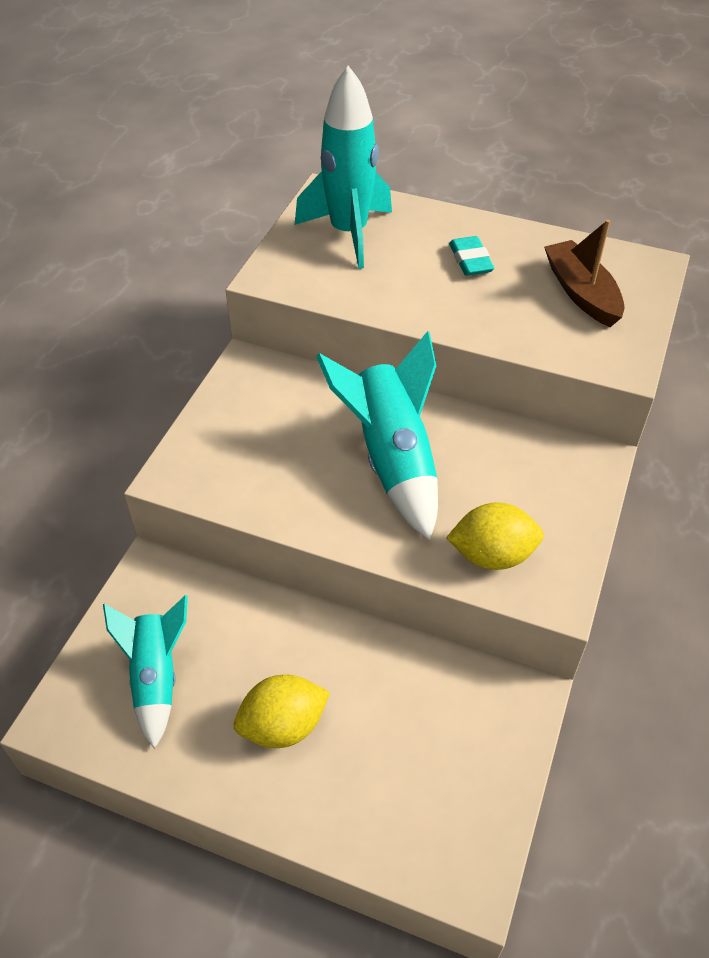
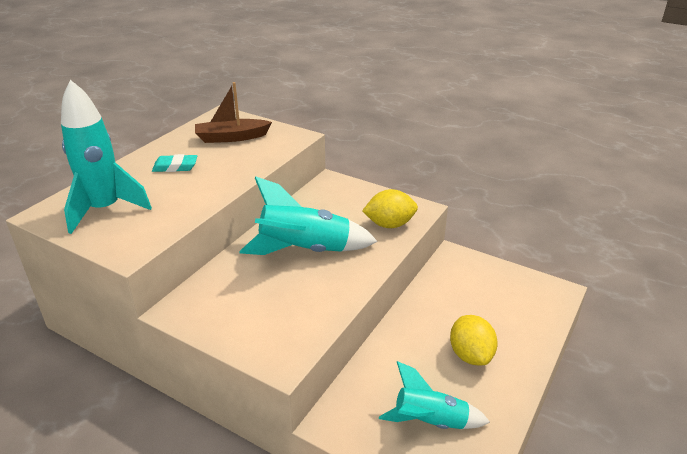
camera: 80 degrees left, 15 degrees down
yellow lemon [446,502,544,570] -> yellow lemon turned 75 degrees clockwise [362,189,418,228]

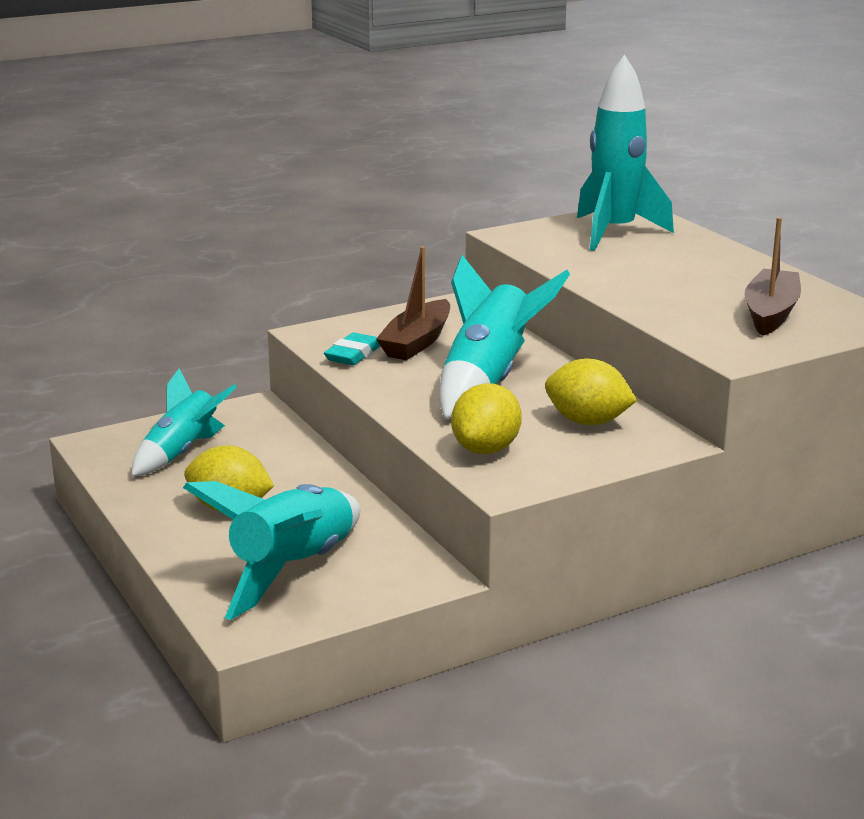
camera: 120 degrees right, 10 degrees down
turquoise eraser [152,154,197,172] -> turquoise eraser moved to [324,333,380,365]
none -> turquoise rocket [183,481,360,620]
none -> brown boat [376,246,450,360]
none -> yellow lemon [545,358,637,425]

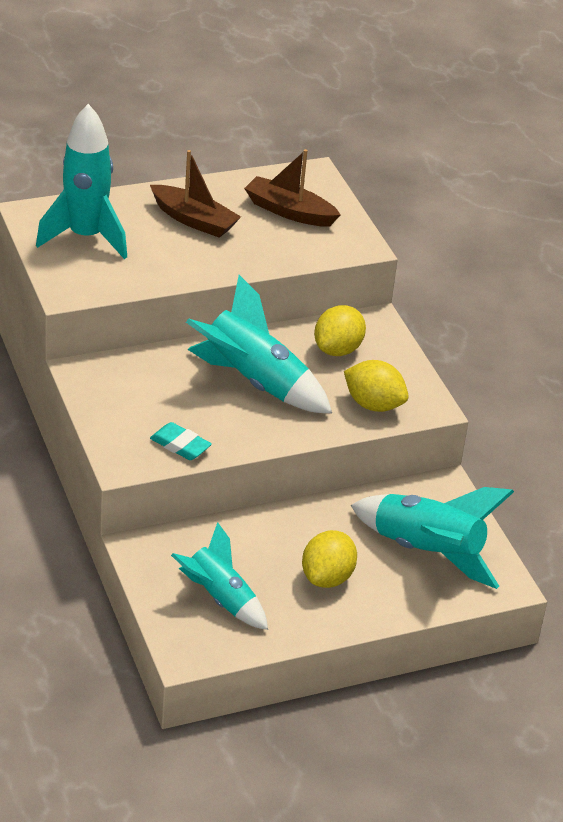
camera: 85 degrees left, 15 degrees up
brown boat [376,246,450,360] -> brown boat moved to [150,150,241,238]

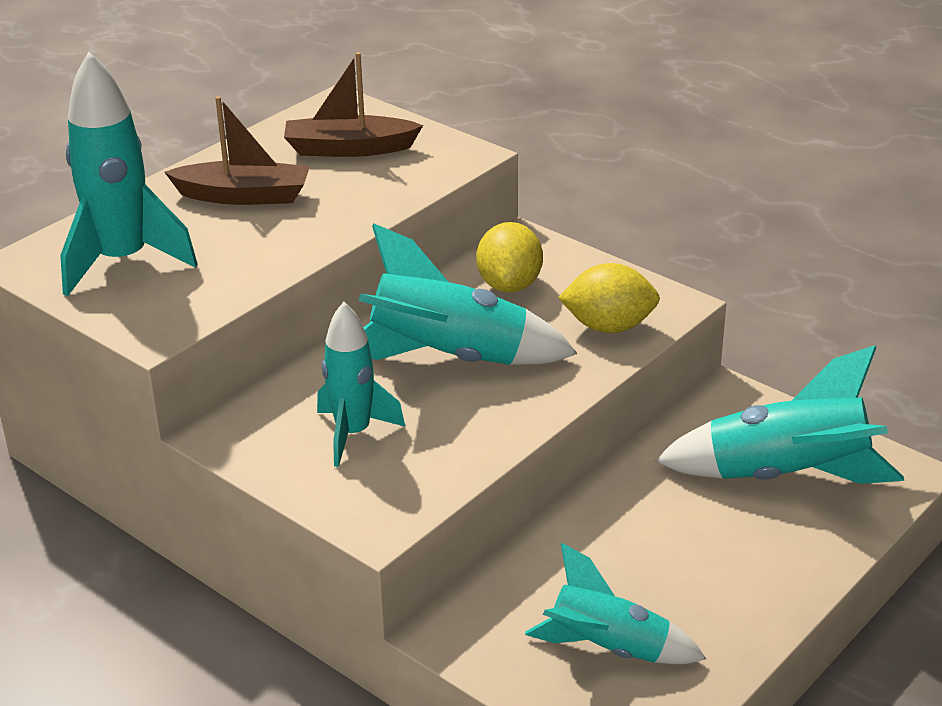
camera: 25 degrees left, 5 degrees down
turquoise eraser [150,422,212,460] -> none
yellow lemon [302,530,357,588] -> none
none -> turquoise rocket [317,302,405,467]

